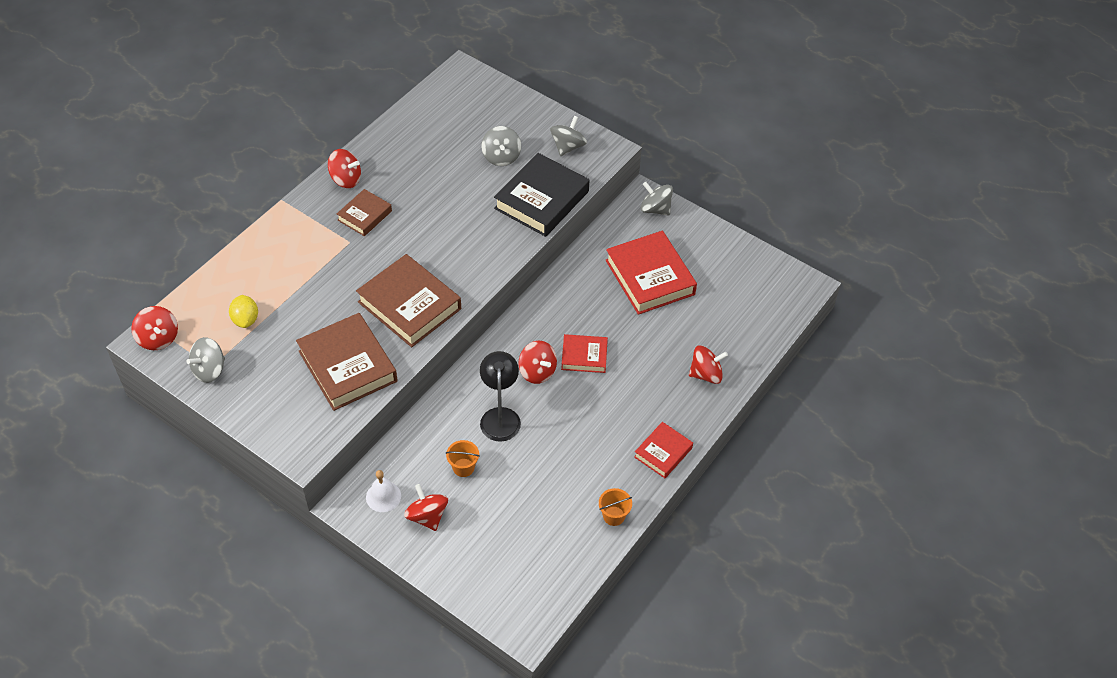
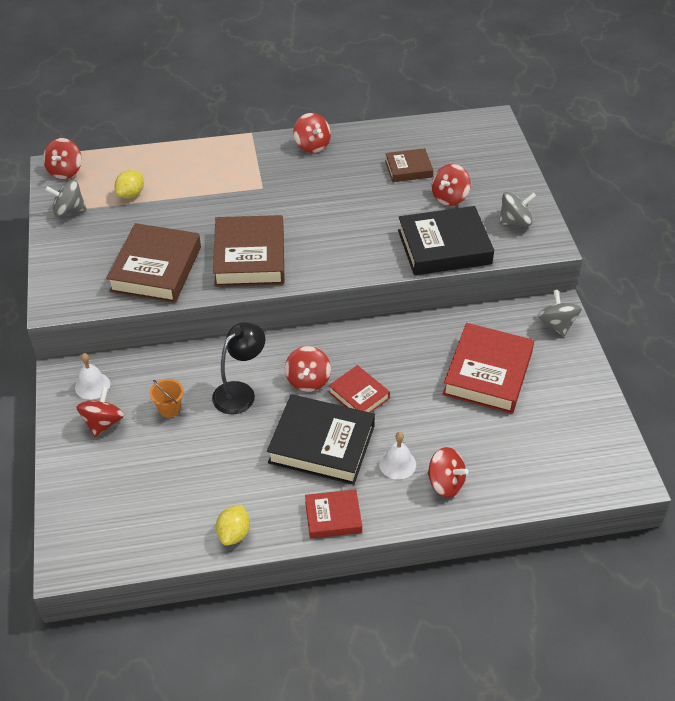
camera: 45 degrees right, 5 degrees down
brown book [337,189,392,236] -> brown book moved to [385,148,433,182]
grey spinning top [481,126,521,166] -> red spinning top [432,164,471,206]
orange bucket [599,488,632,526] -> yellow lemon [216,505,250,546]
none -> black book [267,394,375,485]
none -> white bell [379,432,416,480]

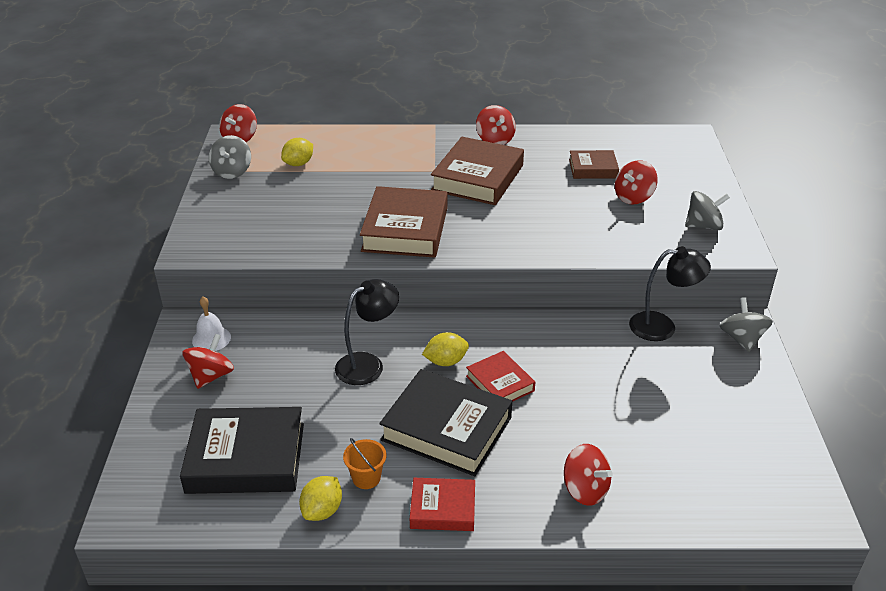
camera: 10 degrees right, 10 degrees down
grey spinning top [45,180,87,218] -> grey spinning top turned 90 degrees counterclockwise [209,135,251,179]
brown book [106,223,201,303] -> brown book moved to [431,137,524,205]
orange bucket [149,379,184,417] -> orange bucket moved to [343,438,386,489]
red spinning top [285,346,331,392] -> yellow lemon [422,332,469,366]
white bell [379,432,416,480] -> none
black book [398,206,494,275] -> black book moved to [180,407,304,494]
red book [442,323,534,414] -> none
none -> black lamp [629,246,711,341]

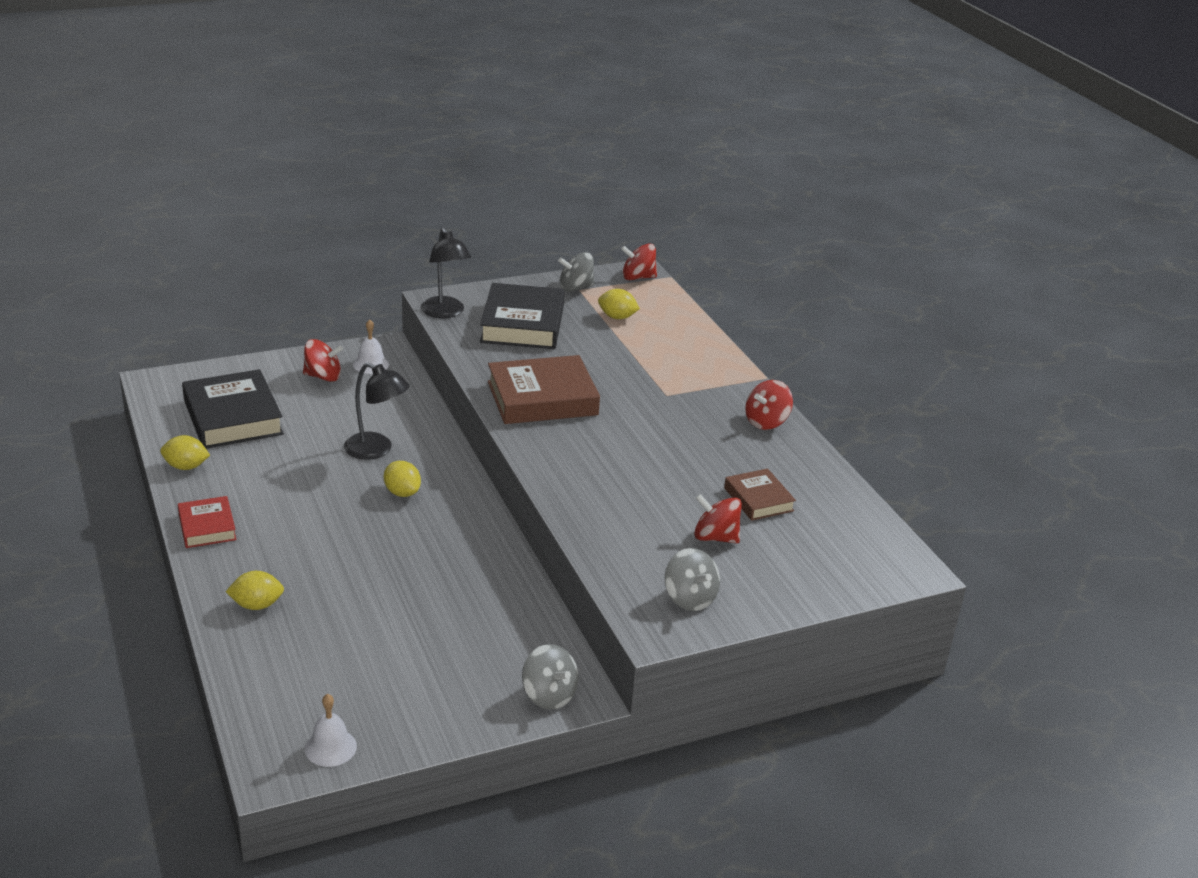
camera: 65 degrees right, 5 degrees down
orange bucket [343,438,386,489] -> none
black book [379,369,512,476] -> black book moved to [480,283,564,349]
brown book [431,137,524,205] -> none
red book [466,351,535,402] -> none
red spinning top [564,444,613,506] -> yellow lemon [226,571,284,610]
black lamp [629,246,711,341] -> black lamp moved to [421,227,471,318]
grey spinning top [720,297,773,352] -> grey spinning top turned 75 degrees clockwise [522,644,579,710]
none -> white bell [305,694,357,767]

